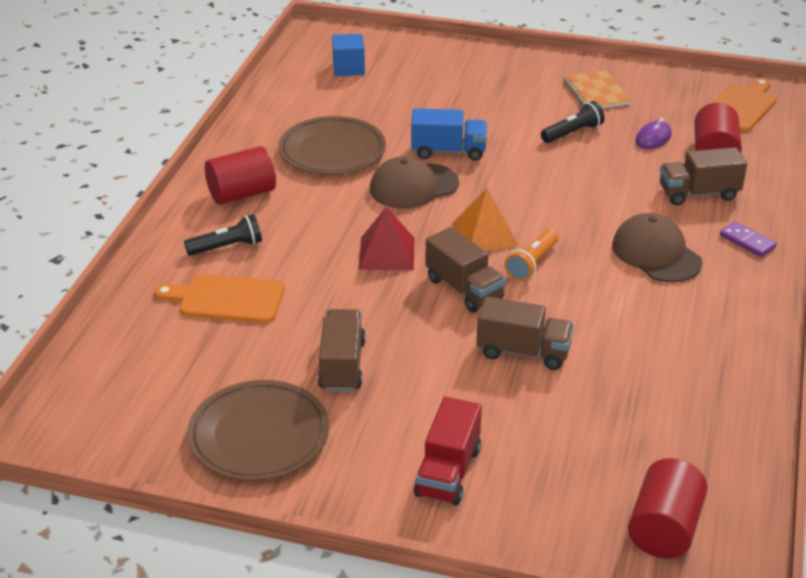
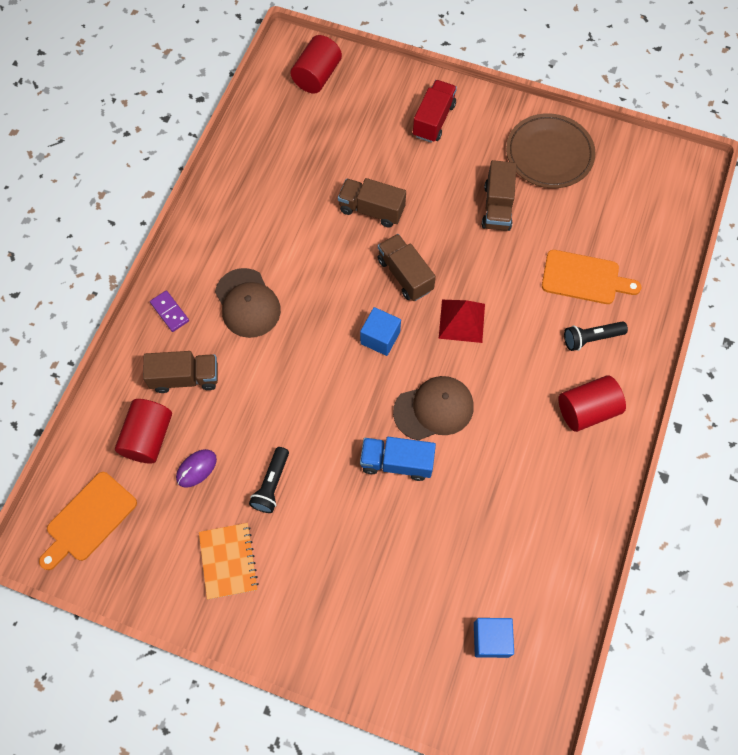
camera: 175 degrees left, 30 degrees up
brown plate [278,116,386,175] -> none
orange pyramid [452,188,519,251] -> blue cube [360,307,401,356]
orange flashlight [505,229,558,281] -> none
black flashlight [541,101,605,143] -> black flashlight turned 45 degrees counterclockwise [249,447,289,513]

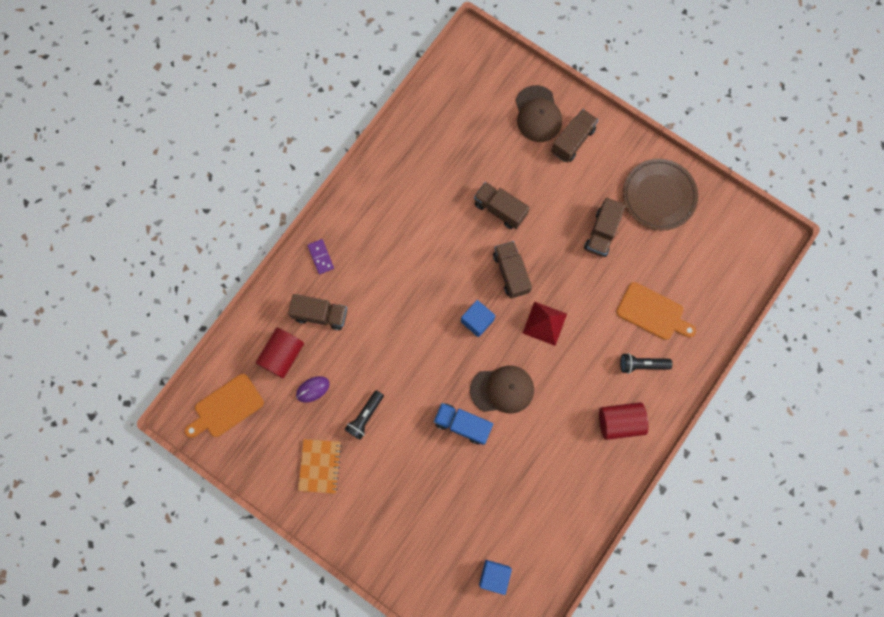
camera: 15 degrees right, 10 degrees up
brown cap [215,268,281,338] -> brown cap moved to [516,85,562,142]
red cylinder [290,35,342,94] -> none
red truck [413,80,457,143] -> brown truck [551,109,598,163]

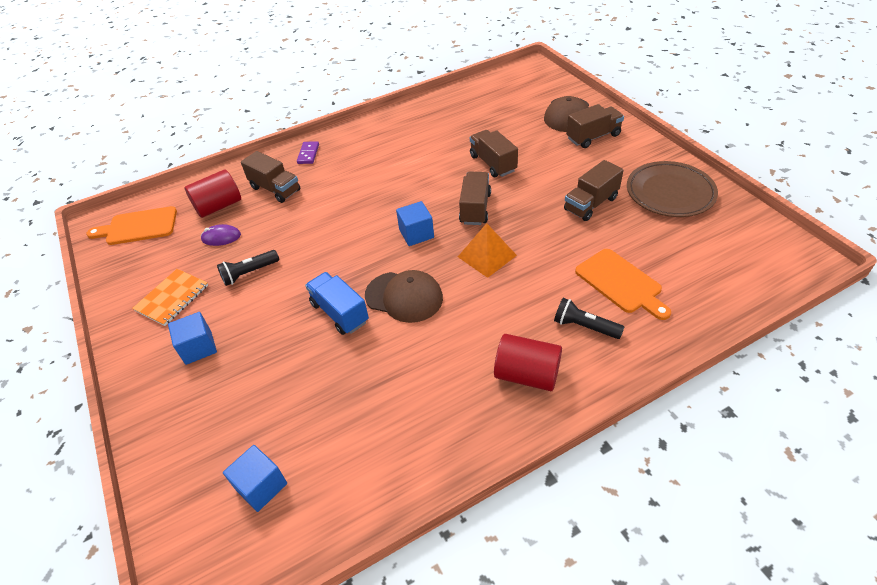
camera: 30 degrees right, 30 degrees down
red pyramid [523,301,567,346] -> orange pyramid [458,223,517,278]
none -> blue cube [168,312,217,365]

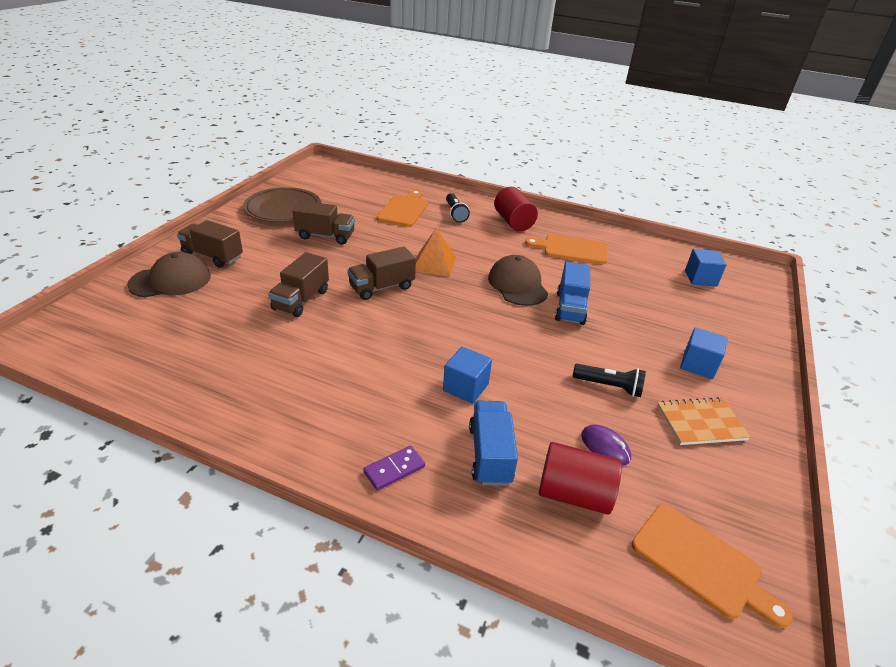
camera: 135 degrees left, 10 degrees down
brown truck [241,151,300,203] -> blue truck [469,400,518,486]
blue cube [396,201,434,246] -> blue cube moved to [443,347,492,404]
none -> orange cutting board [525,234,607,264]

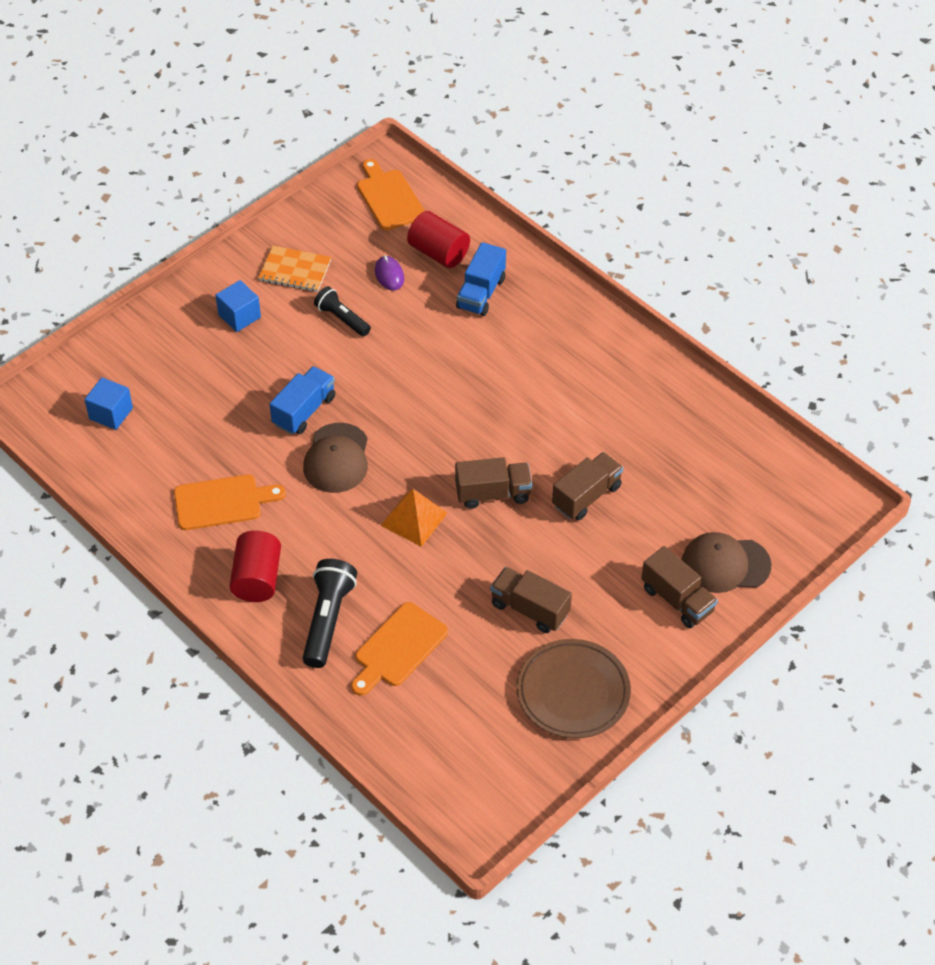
camera: 155 degrees left, 15 degrees up
purple domino [363,446,425,490] -> none
blue cube [443,347,492,404] -> none
black flashlight [446,193,470,223] -> black flashlight [303,559,357,668], size x1.53
orange cutting board [525,234,607,264] -> orange cutting board turned 45 degrees counterclockwise [174,475,286,530]

